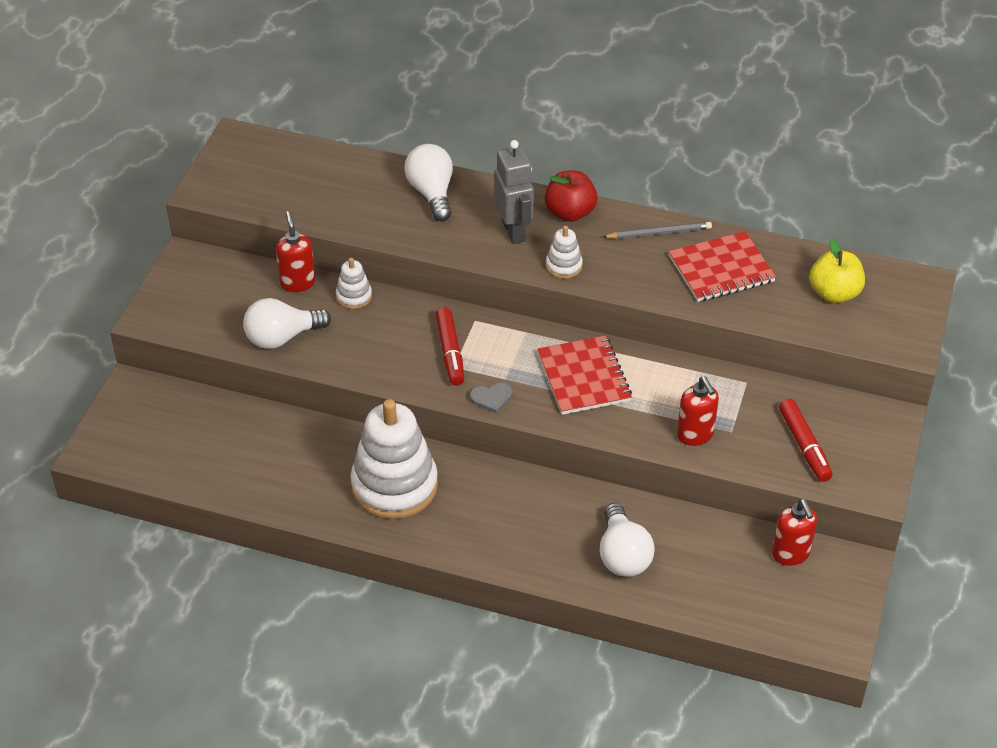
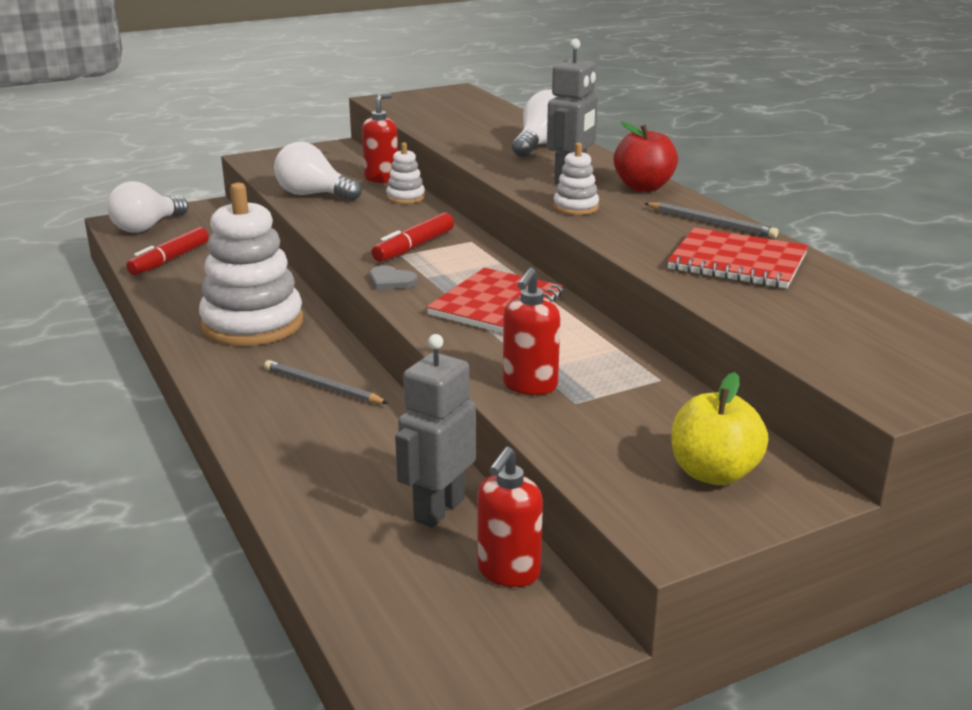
camera: 45 degrees right, 20 degrees down
white light bulb [600,503,655,577] -> white light bulb moved to [107,181,188,233]
red marker [779,399,833,482] -> red marker moved to [126,227,209,275]
yellow apple [809,238,865,303] -> yellow apple moved to [671,372,768,485]
none -> grey pencil [264,360,389,404]
none -> grey robot [395,334,476,528]

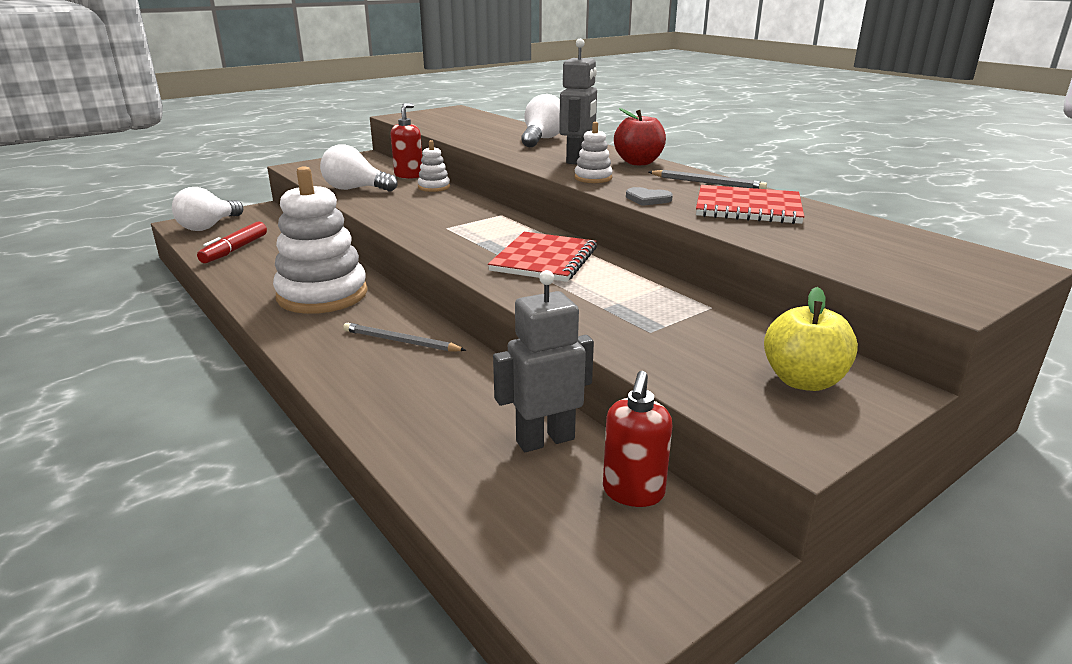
camera: 10 degrees left, 0 degrees up
grey heart [370,265,418,290] -> grey heart moved to [626,187,673,206]
red marker [372,212,454,262] -> none
grey robot [395,334,476,528] -> grey robot turned 45 degrees clockwise [493,270,594,452]
red soap dispenser [503,267,560,395] -> none

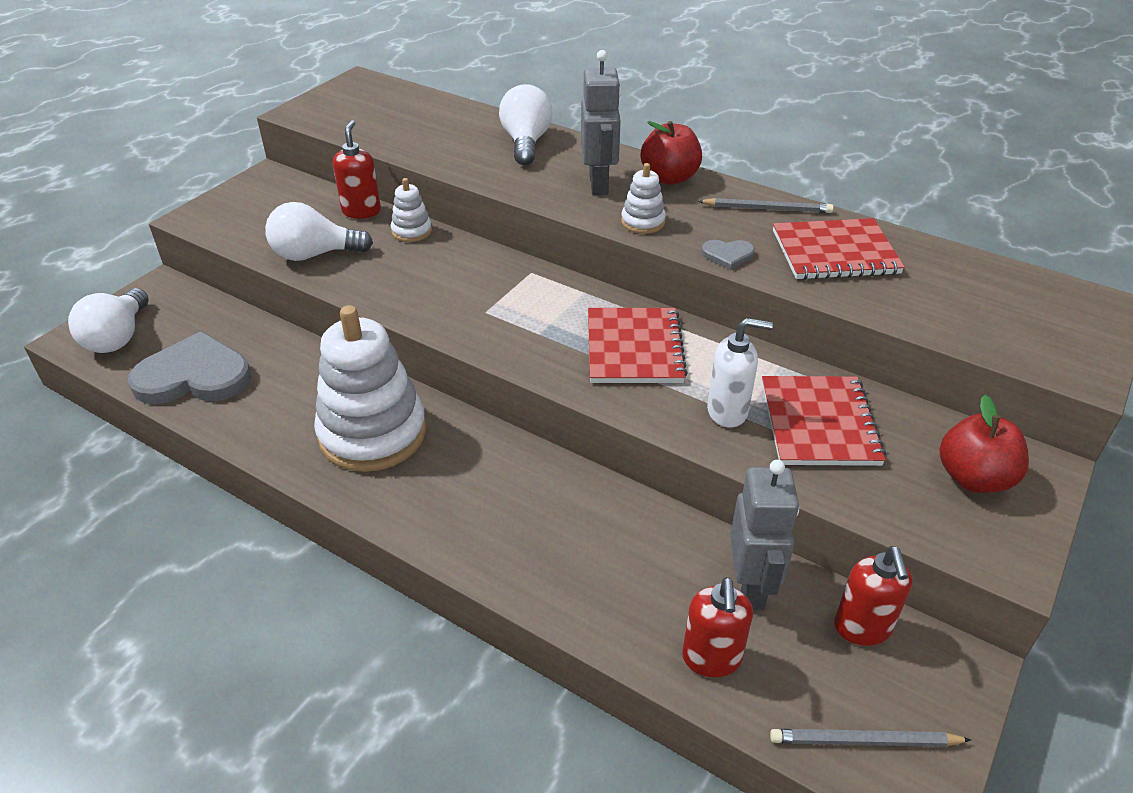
camera: 20 degrees left, 15 degrees up
red marker [197,221,267,263] -> grey heart [128,331,251,404]
grey pencil [343,323,466,352] -> grey pencil moved to [770,729,971,747]
grey robot [493,270,594,452] -> grey robot turned 135 degrees clockwise [730,460,799,610]
yellow apple [764,287,858,391] -> red apple [940,395,1029,493]
none -> red soap dispenser [682,577,753,678]
none -> white soap dispenser [707,318,773,428]
none -> red notebook [762,376,886,466]

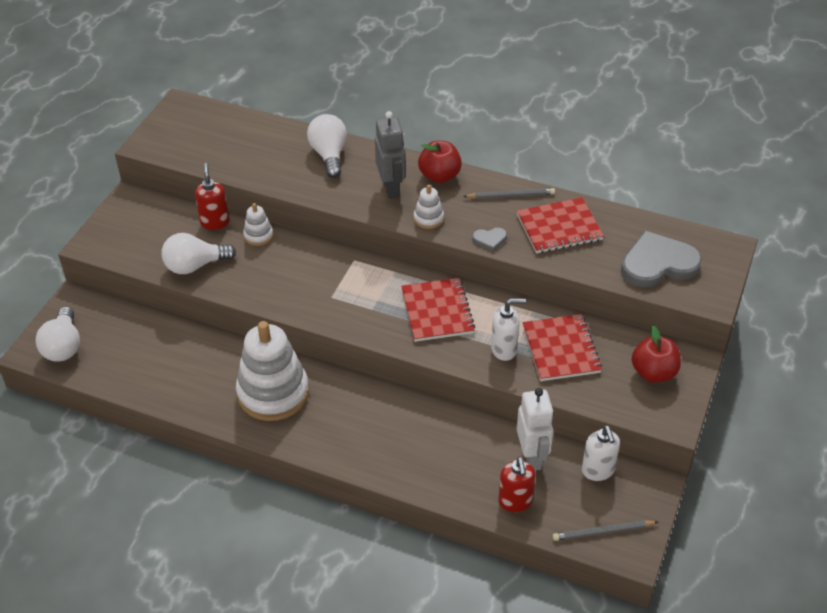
camera: 10 degrees left, 5 degrees up
grey heart [128,331,251,404] -> grey heart moved to [621,231,702,287]
grey robot [730,460,799,610] -> white robot [517,388,554,471]
red soap dispenser [834,546,913,646] -> white soap dispenser [582,425,620,481]

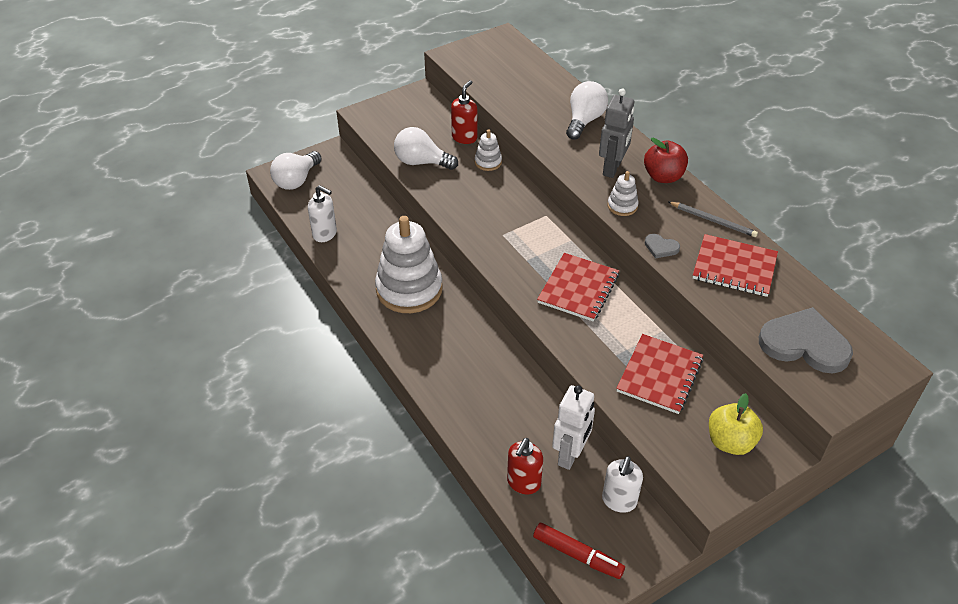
camera: 35 degrees right, 0 degrees up
white soap dispenser [491,298,526,361] -> white soap dispenser moved to [308,185,337,242]
grey pencil [553,520,658,541] -> red marker [533,523,625,579]
red apple [632,326,681,383] -> yellow apple [709,393,763,455]

